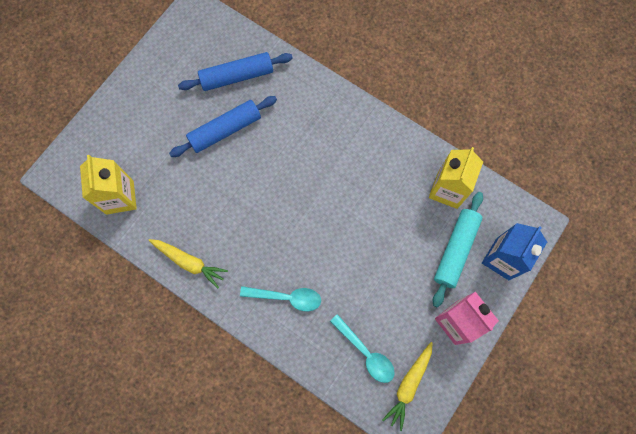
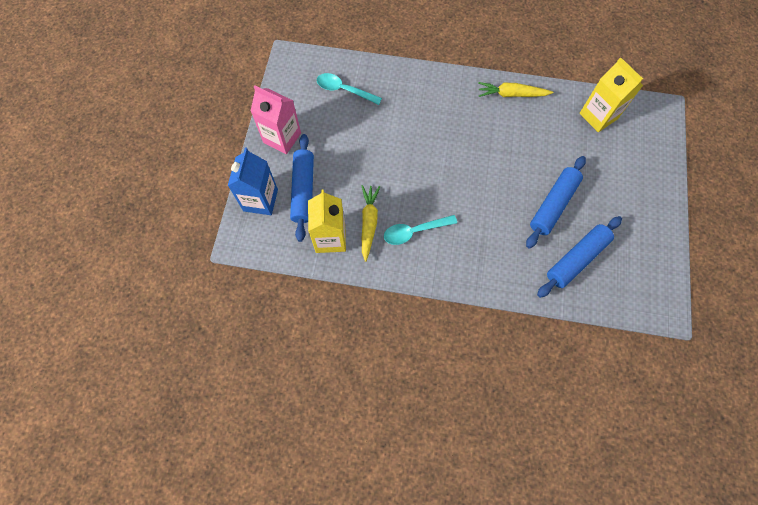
camera: 155 degrees right, 5 degrees down
turquoise spoon [240,286,321,311] -> turquoise spoon moved to [384,215,457,245]
yellow carrot [382,342,432,431] -> yellow carrot moved to [362,185,380,262]
turquoise rolling pin [433,192,483,308] -> blue rolling pin [290,134,314,242]

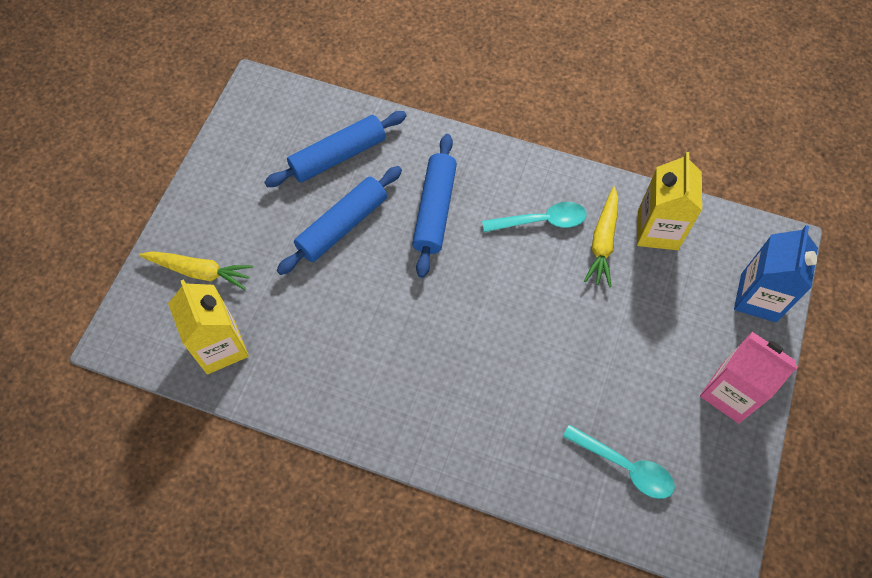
camera: 170 degrees left, 5 degrees down
blue rolling pin [290,134,314,242] -> blue rolling pin moved to [412,134,457,278]
yellow carrot [478,82,553,97] -> yellow carrot moved to [139,251,253,290]

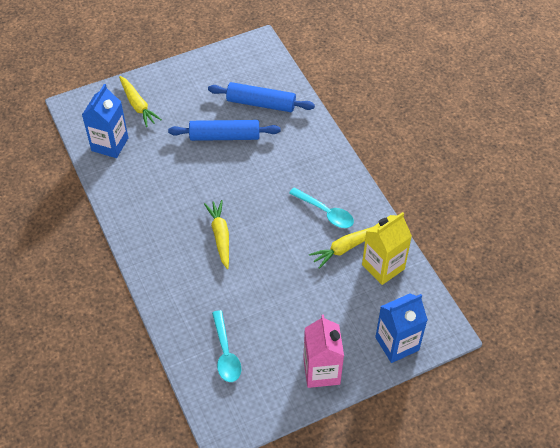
camera: 45 degrees right, 10 degrees down
yellow carton [168,279,249,374] -> blue carton [82,84,128,158]
blue rolling pin [412,134,457,278] -> none
none -> yellow carrot [204,200,229,269]

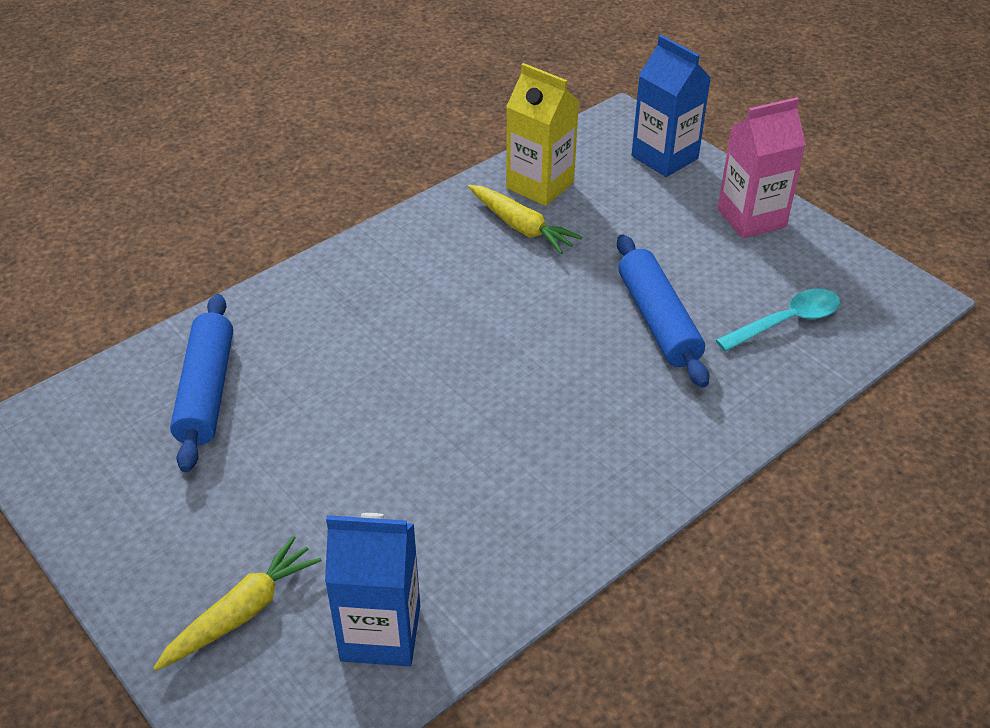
camera: 105 degrees left, 10 degrees down
blue rolling pin [168,120,280,141] -> blue rolling pin moved to [617,234,709,388]
yellow carrot [204,200,229,269] -> none
turquoise spoon [289,187,354,228] -> none

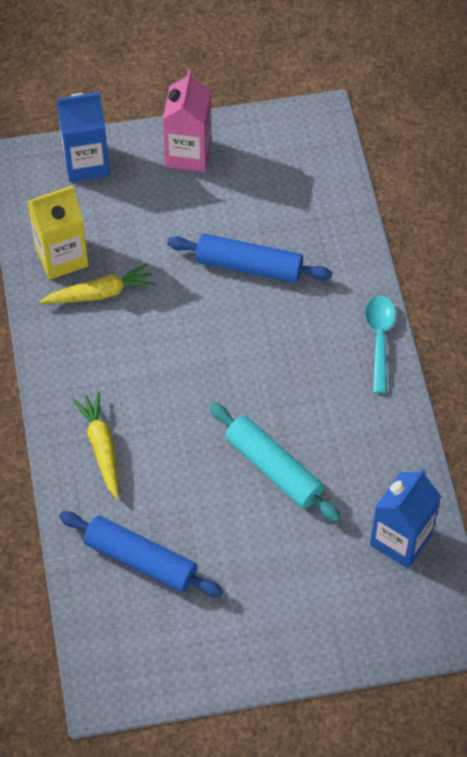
camera: 60 degrees left, 15 degrees up
yellow carrot [153,536,322,671] -> yellow carrot moved to [72,392,119,499]
turquoise spoon [716,288,840,352] -> turquoise spoon moved to [365,296,396,393]
none -> turquoise rolling pin [209,403,341,522]

